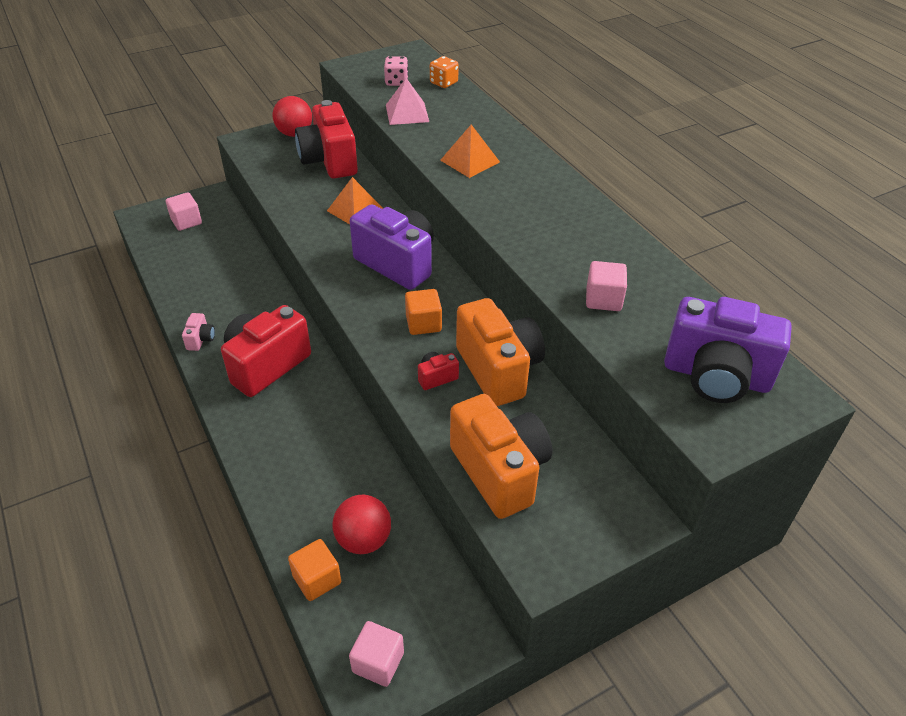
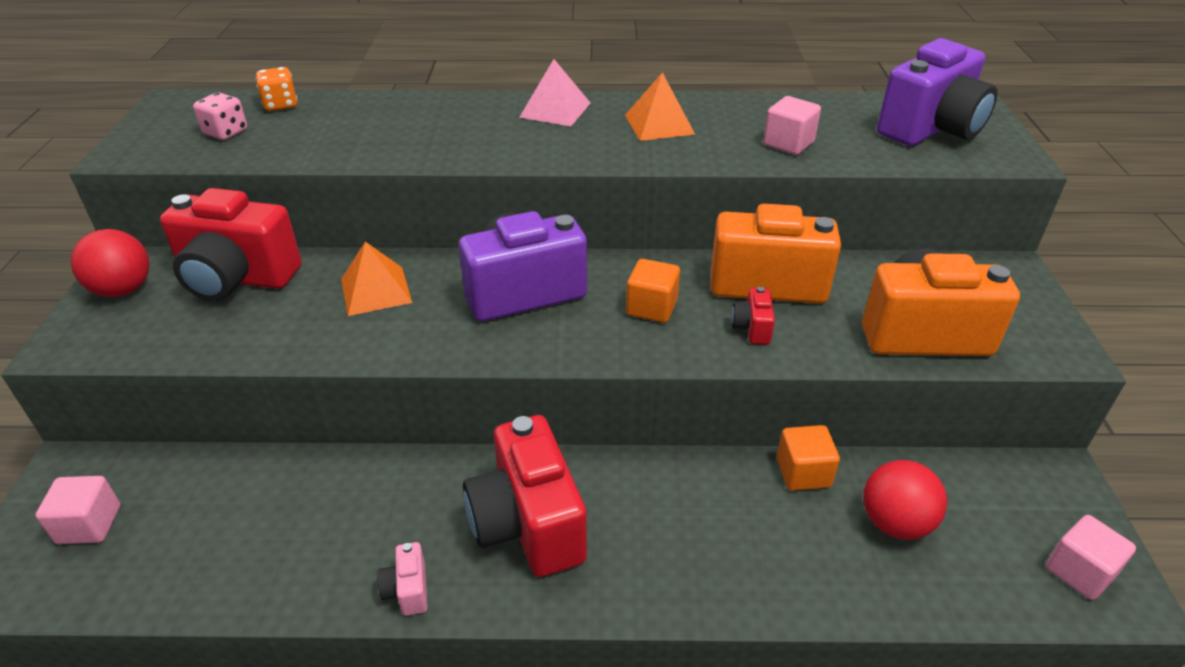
camera: 60 degrees left, 5 degrees down
pink camera [182,313,215,351] -> pink camera turned 135 degrees counterclockwise [377,542,428,616]
orange cube [288,539,341,601] -> orange cube moved to [777,425,840,491]
pink pyramid [386,78,429,125] -> pink pyramid moved to [519,59,590,126]
orange pyramid [440,125,500,178] -> orange pyramid moved to [625,72,695,141]

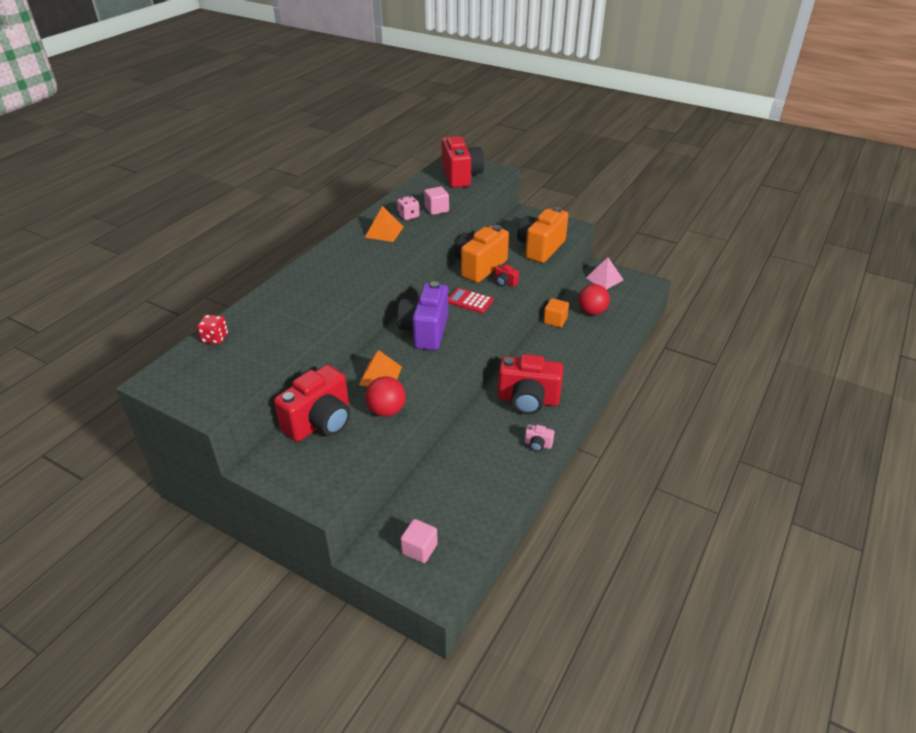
camera: 60 degrees left, 0 degrees up
red ball [71,229,150,297] -> red ball moved to [365,377,406,417]
pink dice [193,92,247,140] -> pink dice moved to [397,196,419,220]
orange dice [256,67,297,111] -> red dice [197,315,228,344]
pink pyramid [519,59,590,126] -> pink pyramid moved to [586,257,623,290]
orange cube [626,259,680,323] -> red calculator [448,288,493,313]
purple camera [877,38,998,146] -> red camera [442,136,484,188]
pink cube [1046,515,1136,600] -> none

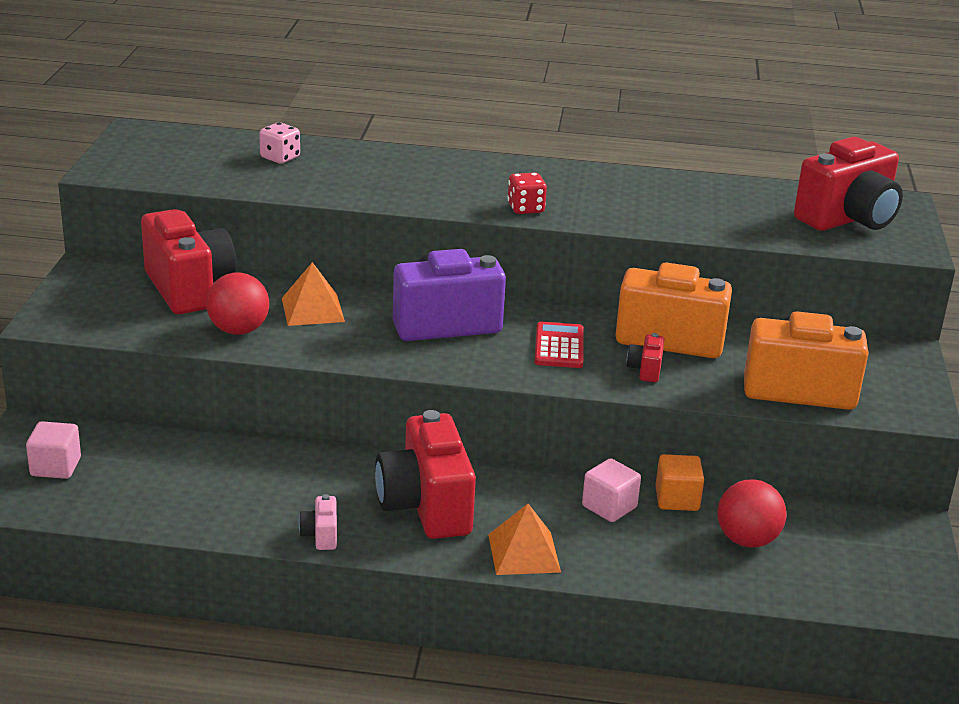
camera: 65 degrees right, 10 degrees down
red dice [197,315,228,344] -> red dice moved to [507,173,547,214]
red camera [274,365,350,442] -> red camera turned 135 degrees counterclockwise [141,209,236,314]
orange pyramid [364,206,404,242] -> orange pyramid moved to [488,504,561,575]
pink dice [397,196,419,220] -> pink dice moved to [259,122,300,164]
pink cube [424,186,449,215] -> pink cube moved to [582,458,641,522]
pink pyramid [586,257,623,290] -> none

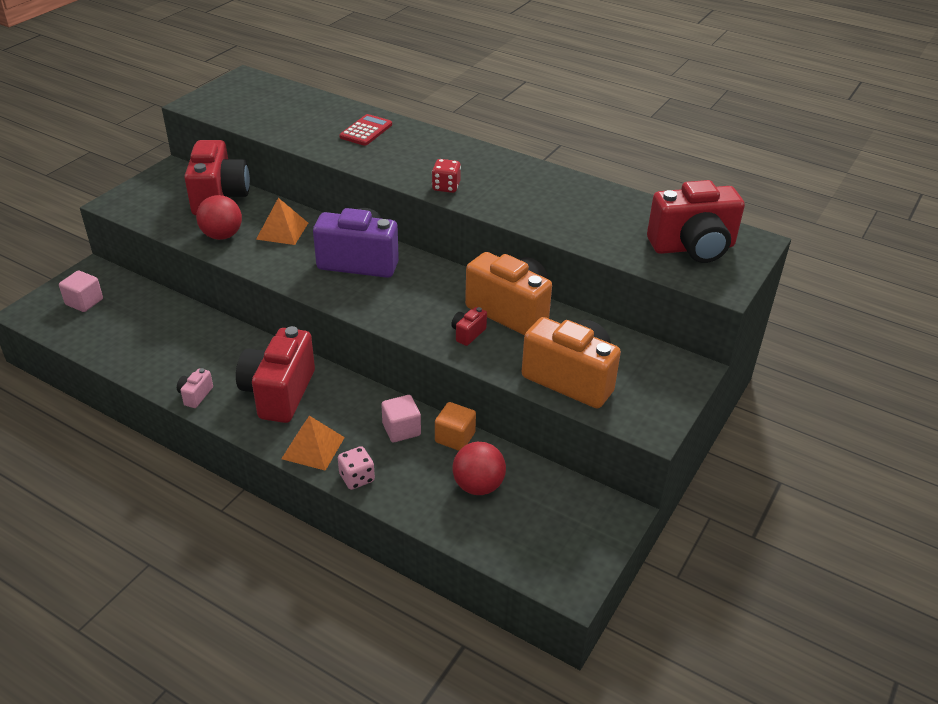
camera: 25 degrees right, 10 degrees up
pink dice [259,122,300,164] -> pink dice moved to [338,446,375,490]
red calculator [534,322,584,368] -> red calculator moved to [339,114,392,146]

